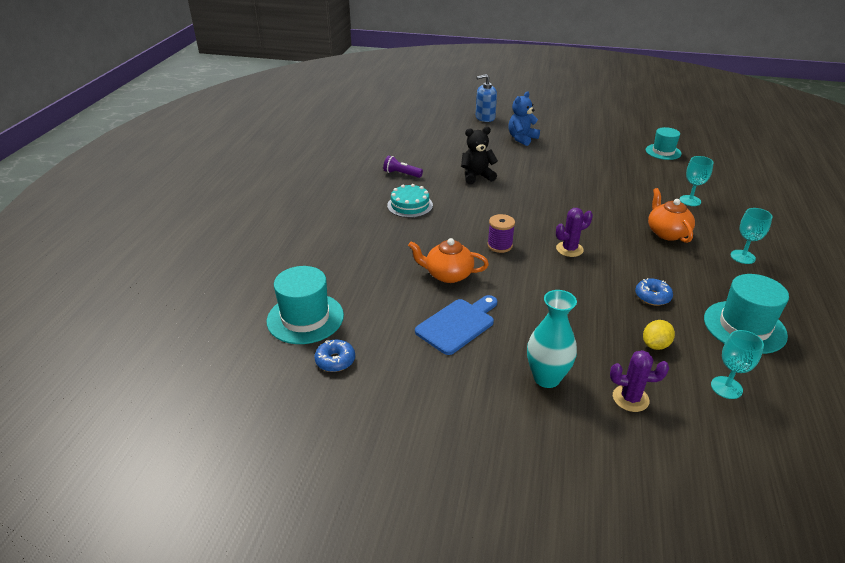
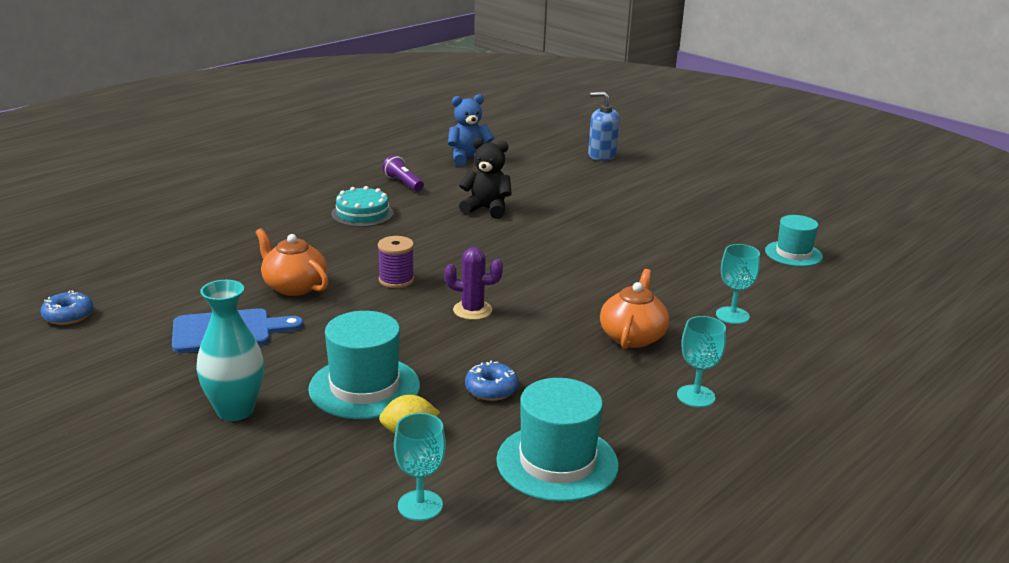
camera: 30 degrees right, 10 degrees down
turquoise hat [267,266,344,344] -> turquoise hat moved to [308,311,420,419]
blue teddy bear [508,91,540,146] -> blue teddy bear moved to [448,94,494,166]
purple cactus [610,350,669,412] -> none

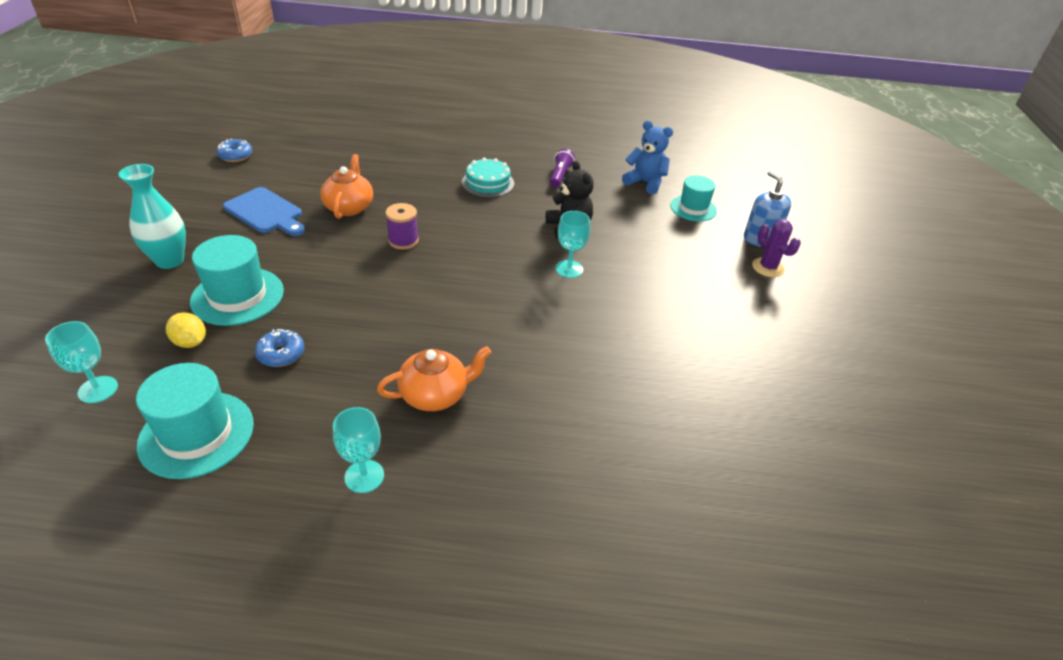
camera: 50 degrees right, 15 degrees up
purple cactus [444,247,503,320] -> purple cactus moved to [752,219,801,277]
turquoise goblet [716,244,760,324] -> turquoise goblet moved to [556,211,590,278]
turquoise hat [765,215,823,267] -> turquoise hat moved to [670,175,717,222]

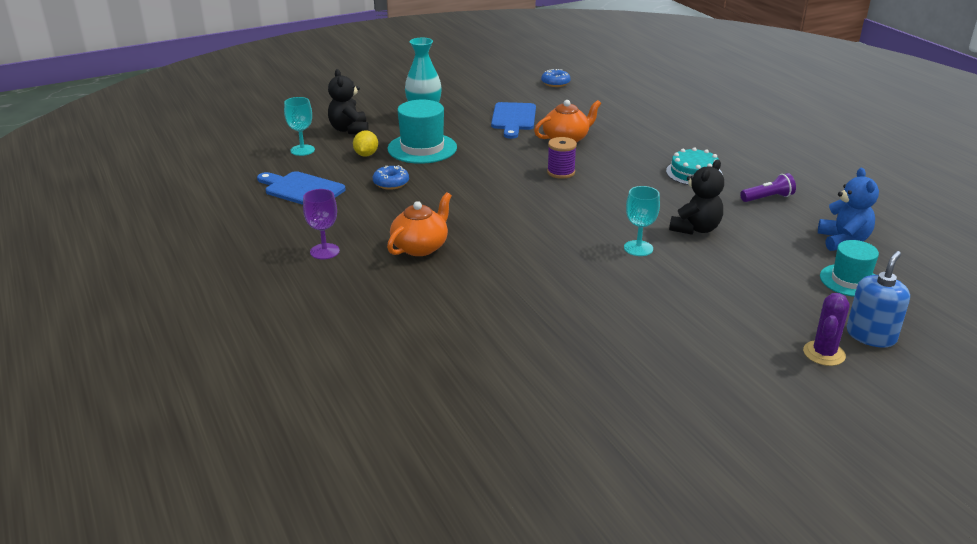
camera: 60 degrees right, 10 degrees down
turquoise hat [136,363,254,479] -> blue cutting board [257,171,345,205]
turquoise goblet [333,407,384,493] -> purple goblet [303,189,340,259]
orange teapot [377,346,491,411] -> orange teapot turned 90 degrees counterclockwise [387,192,452,256]
none -> black teddy bear [328,69,369,134]

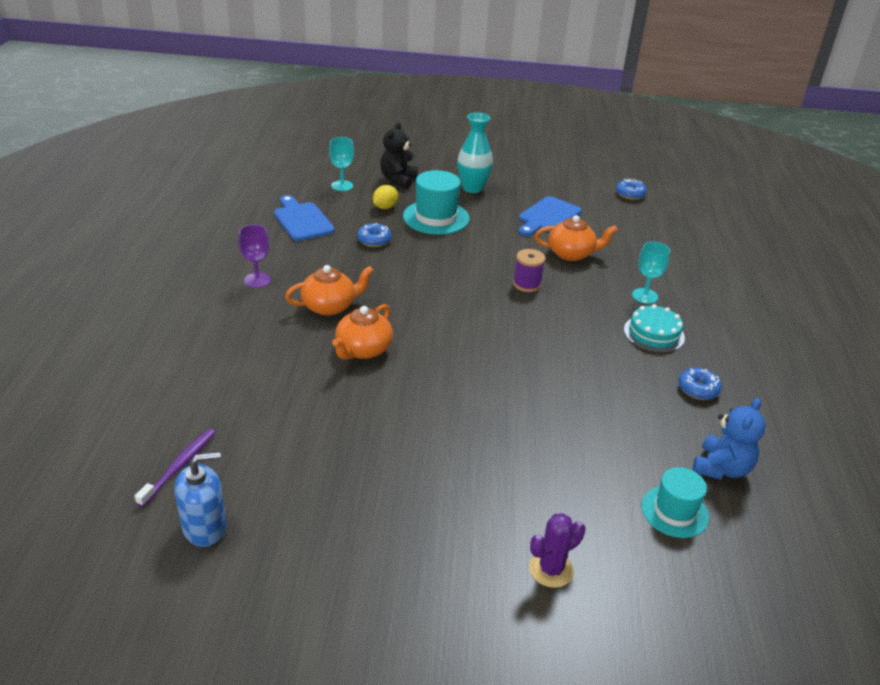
camera: 30 degrees right, 5 degrees up
turquoise goblet [624,186,660,256] -> turquoise goblet moved to [632,242,670,304]
black teddy bear [669,160,724,235] -> none
purple flashlight [740,173,796,202] -> blue donut [678,368,722,400]
blue soap dispenser [847,251,910,348] -> blue soap dispenser moved to [174,452,227,547]
none -> purple toothbrush [135,429,215,507]
none -> orange teapot [332,304,393,359]

